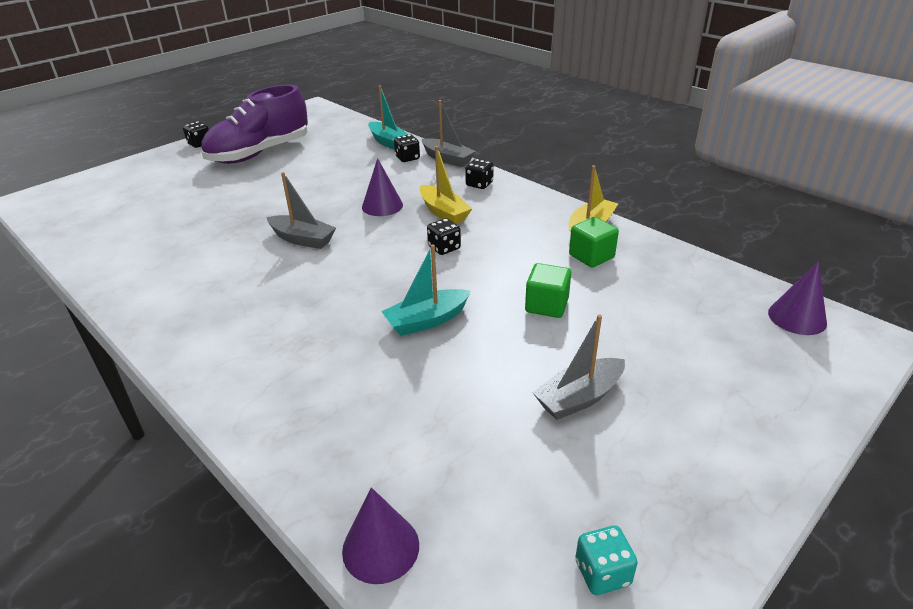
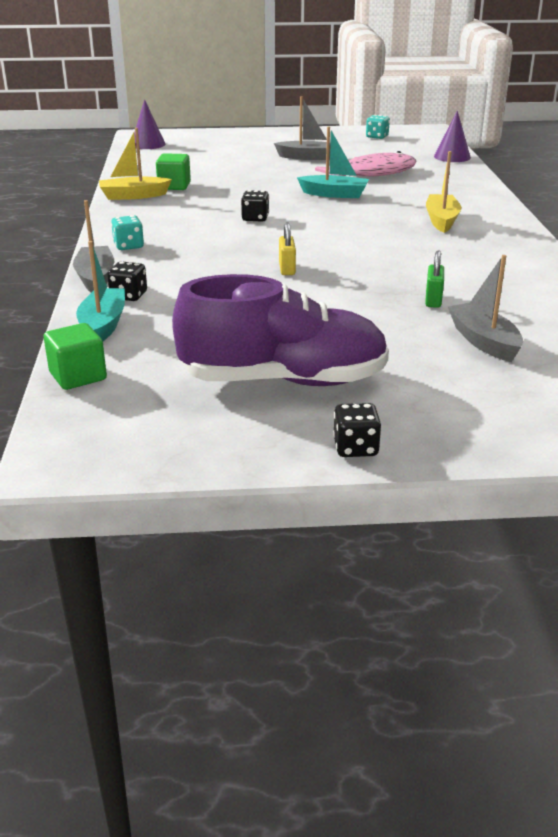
camera: 140 degrees left, 5 degrees down
grey boat [267,172,336,249] -> grey boat moved to [448,255,523,362]
purple cone [362,158,403,216] -> none
yellow boat [420,146,472,224] -> yellow boat moved to [426,151,461,233]
black dice [465,159,494,189] -> turquoise dice [111,215,144,250]
green cube [525,263,571,318] -> green cube moved to [44,323,107,390]
none -> yellow padlock [279,222,296,275]
none -> pink fish [315,151,417,176]
none -> green padlock [425,250,444,308]

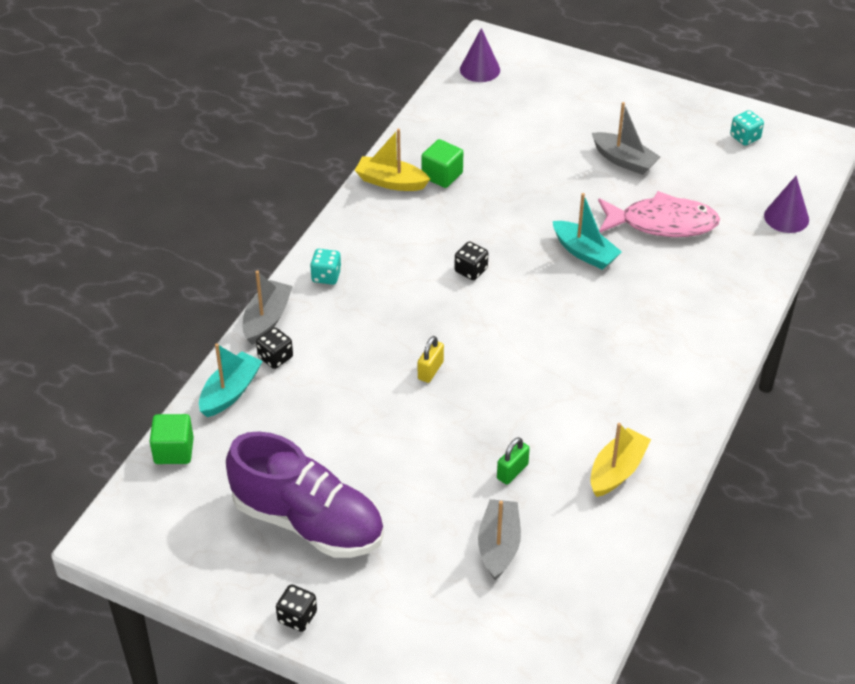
camera: 30 degrees right, 15 degrees up
yellow boat [426,151,461,233] -> yellow boat moved to [590,423,651,497]

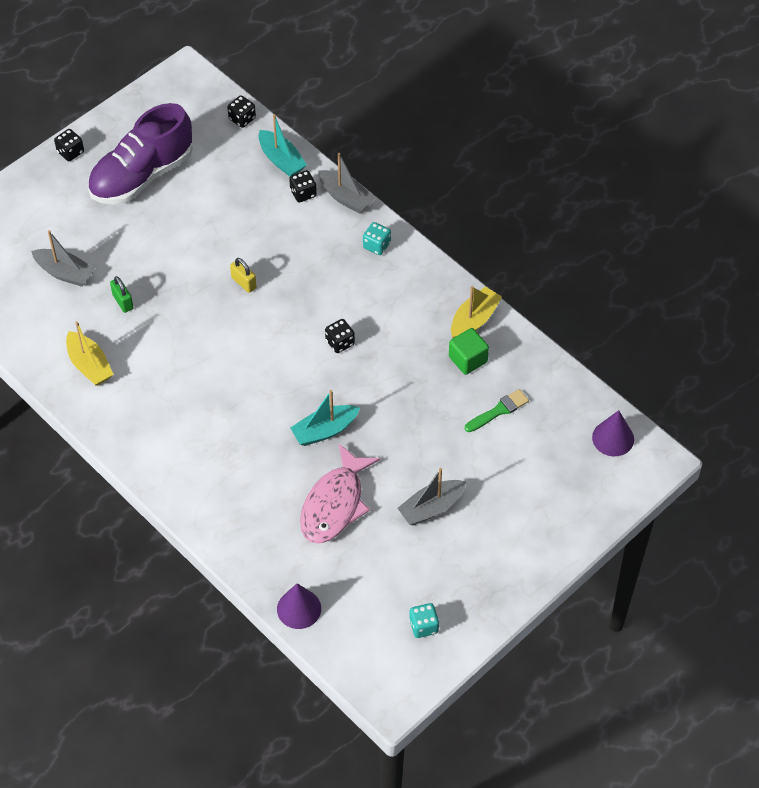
camera: 110 degrees right, 10 degrees up
green cube [149,414,194,464] -> black dice [227,95,256,128]
none -> green brush [465,389,529,432]

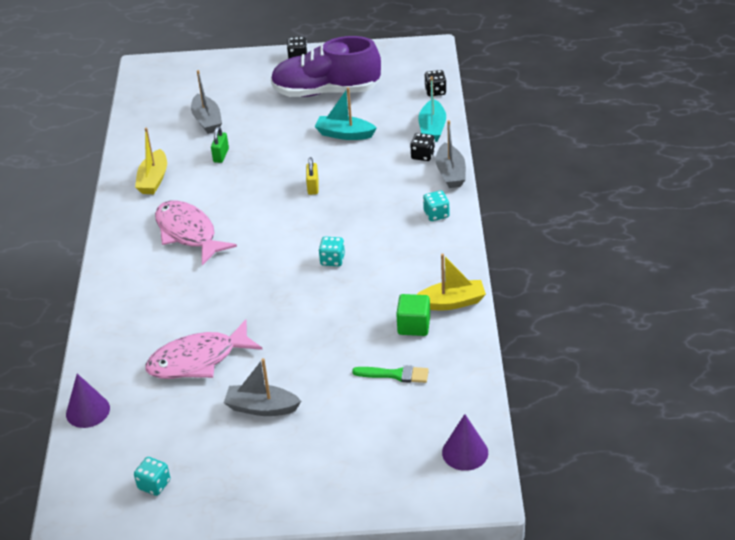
camera: 45 degrees right, 15 degrees down
turquoise boat [290,390,360,446] -> turquoise boat moved to [315,87,377,140]
black dice [325,319,355,353] -> turquoise dice [319,237,345,266]
none -> pink fish [155,201,237,265]

